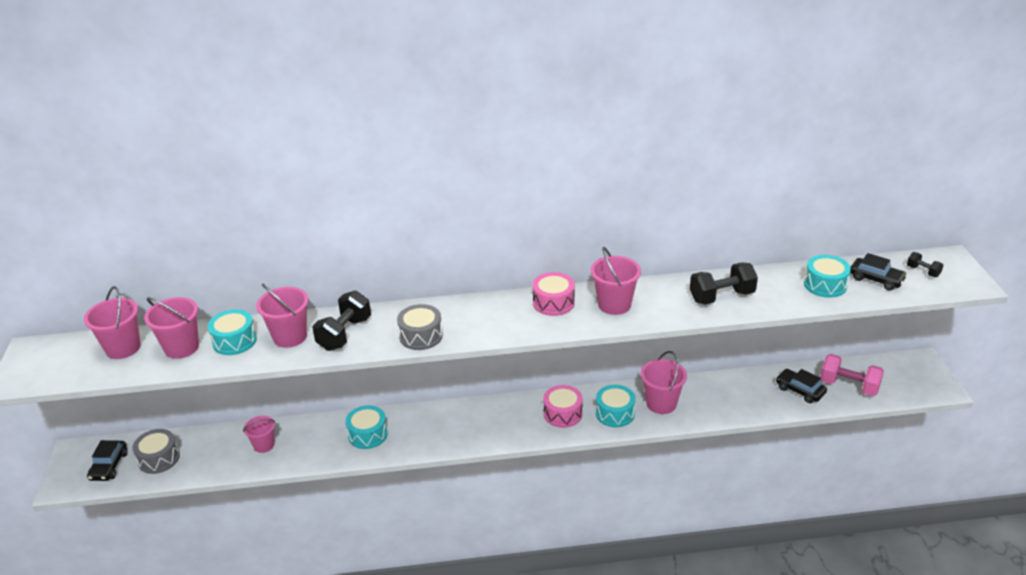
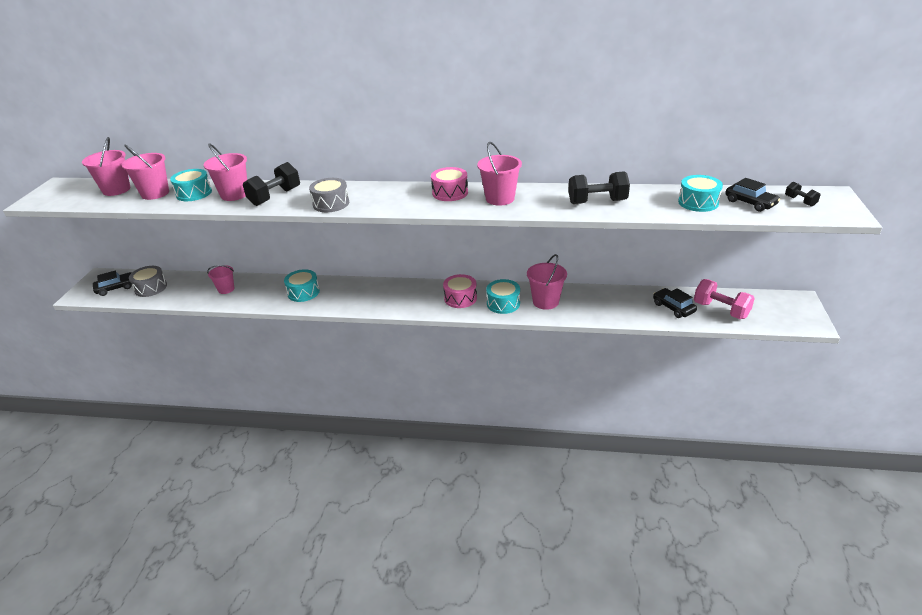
camera: 15 degrees right, 0 degrees up
black car [87,440,127,481] -> black car turned 135 degrees counterclockwise [93,270,132,296]

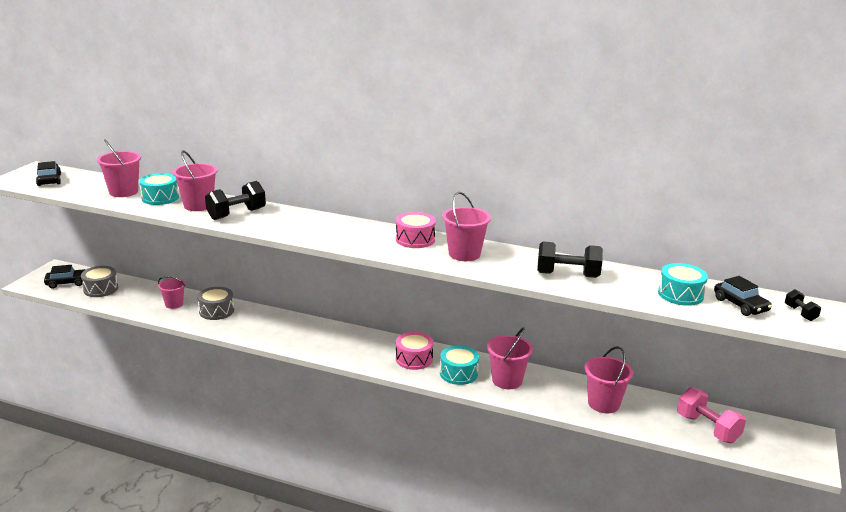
camera: 10 degrees right, 10 degrees down
pink bucket [82,137,130,196] -> pink bucket moved to [584,346,633,413]
turquoise drum [284,269,320,302] -> none
grey drum [309,178,349,212] -> grey drum moved to [197,287,234,320]
black car [653,288,697,318] -> black car moved to [36,161,61,186]

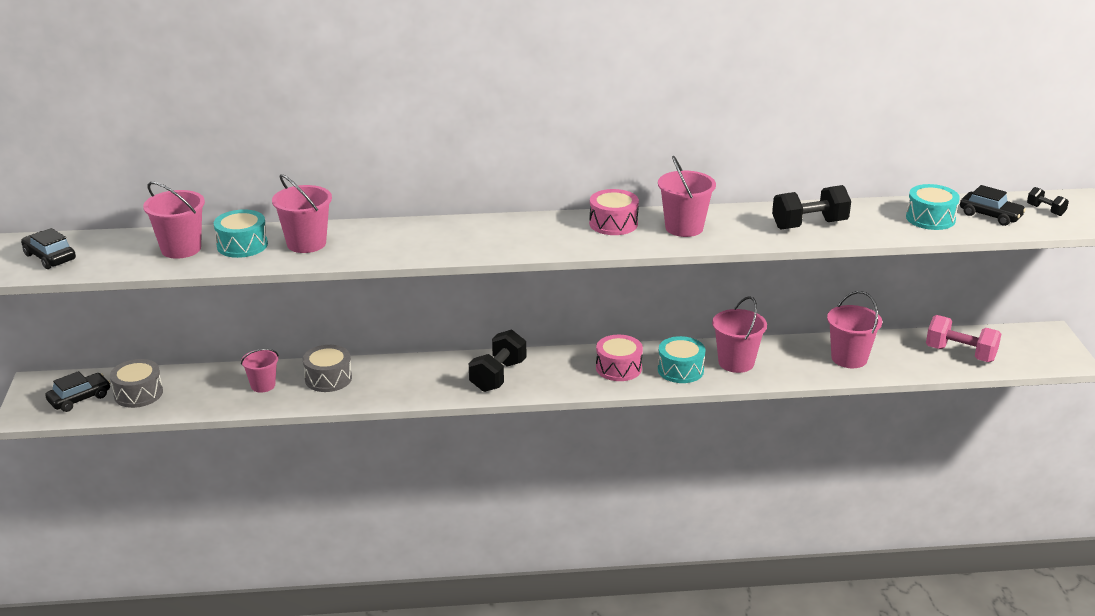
camera: 25 degrees left, 5 degrees up
black dumbbell [205,181,266,220] -> black dumbbell moved to [469,329,526,392]

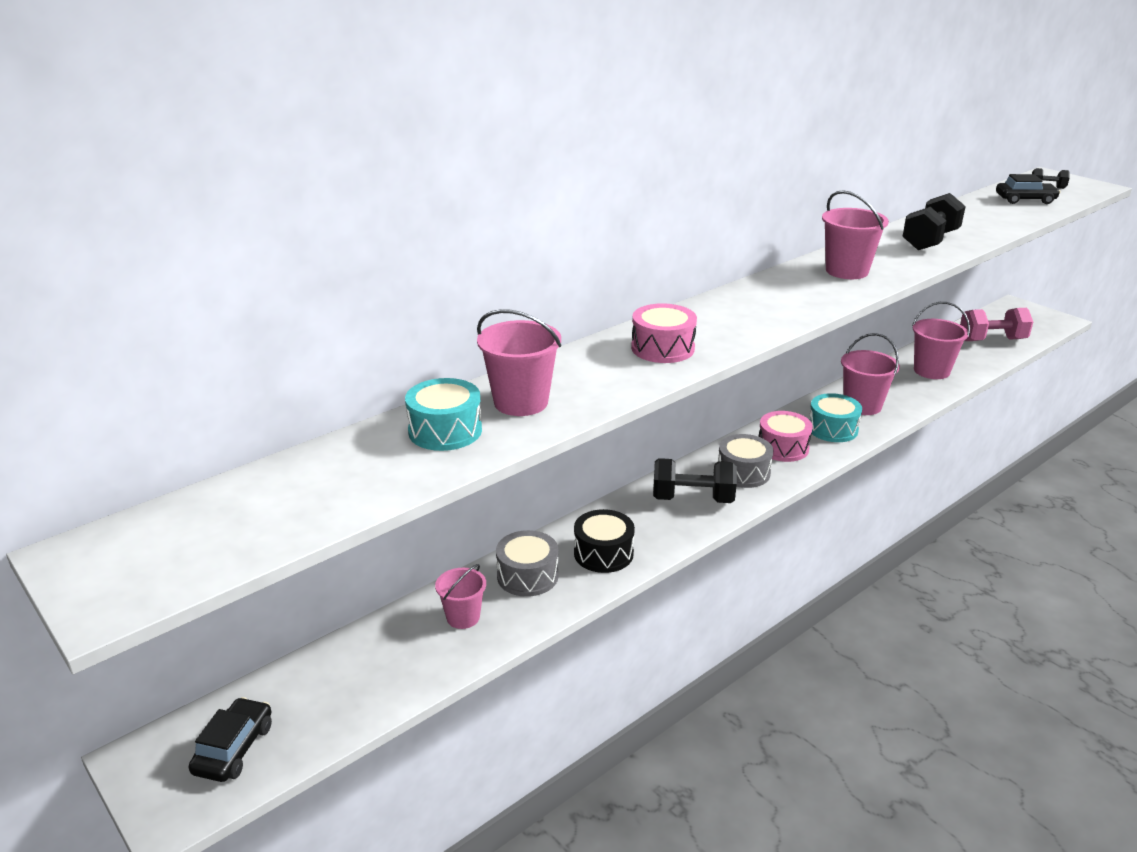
camera: 35 degrees left, 0 degrees up
black car [21,228,76,269] -> none
grey drum [110,359,163,408] -> grey drum moved to [718,434,773,488]
pink bucket [143,182,205,259] -> none
black dumbbell [469,329,526,392] -> black dumbbell turned 75 degrees counterclockwise [653,458,737,503]
pink drum [589,189,639,235] -> pink drum moved to [631,303,697,363]
turquoise drum [906,184,960,230] -> none
none -> black drum [574,509,635,573]

